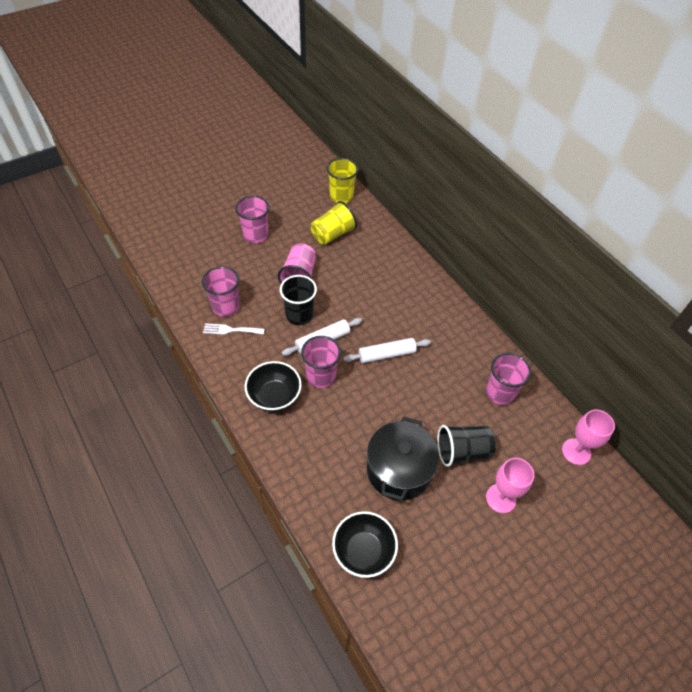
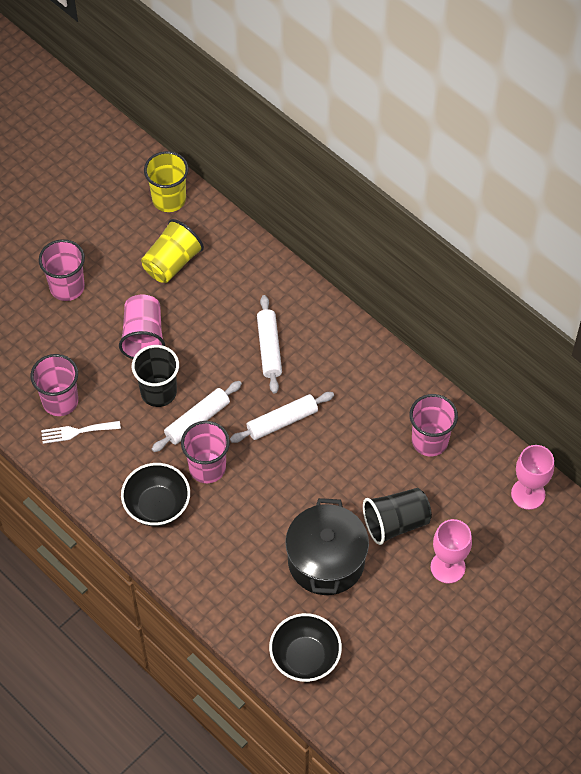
camera: 10 degrees left, 5 degrees up
none -> white rolling pin [257,295,282,394]

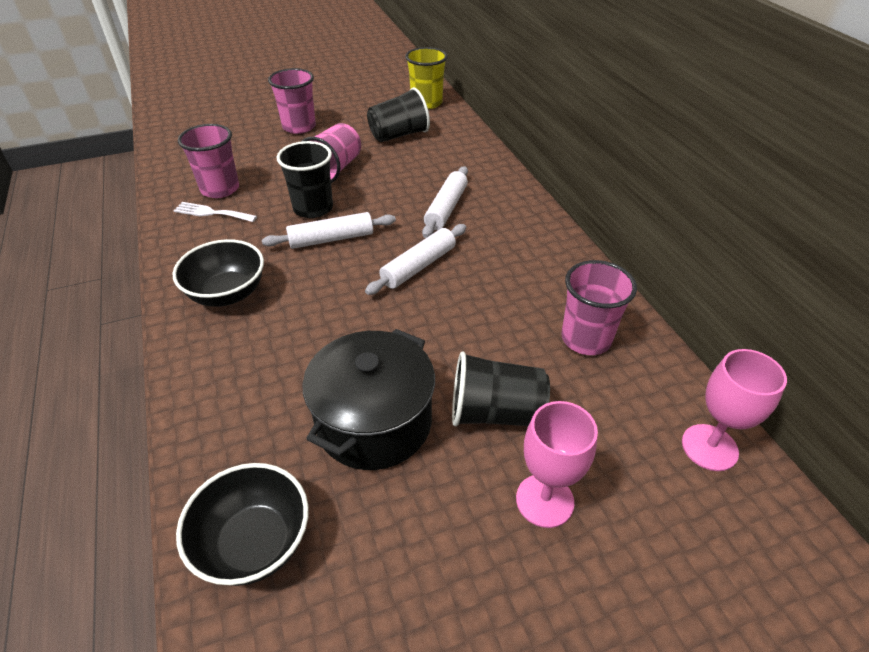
camera: 25 degrees right, 15 degrees down
yellow cup [141,219,204,283] -> black cup [367,87,430,142]
pink cup [181,421,230,483] -> none
white rolling pin [230,392,334,443] -> white rolling pin turned 45 degrees counterclockwise [365,224,466,295]

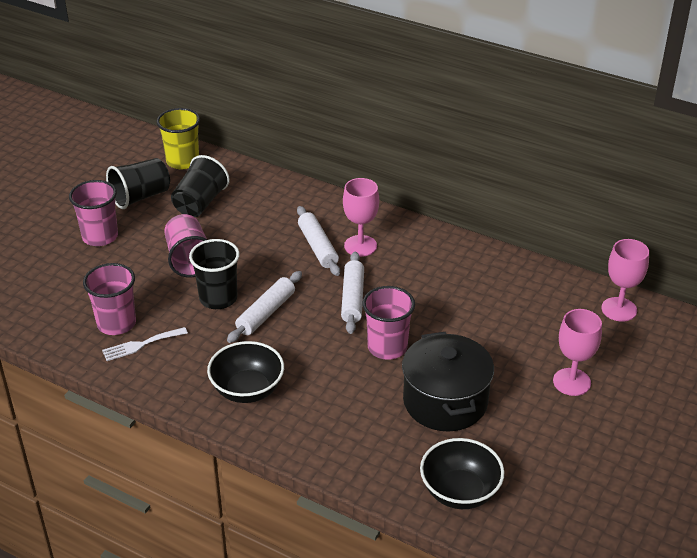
camera: 40 degrees left, 5 degrees down
black cup [452,351,550,426] -> black cup moved to [106,158,170,209]
pink cup [561,260,637,355] -> pink cup moved to [362,286,415,360]
none -> pink goblet [343,178,379,257]

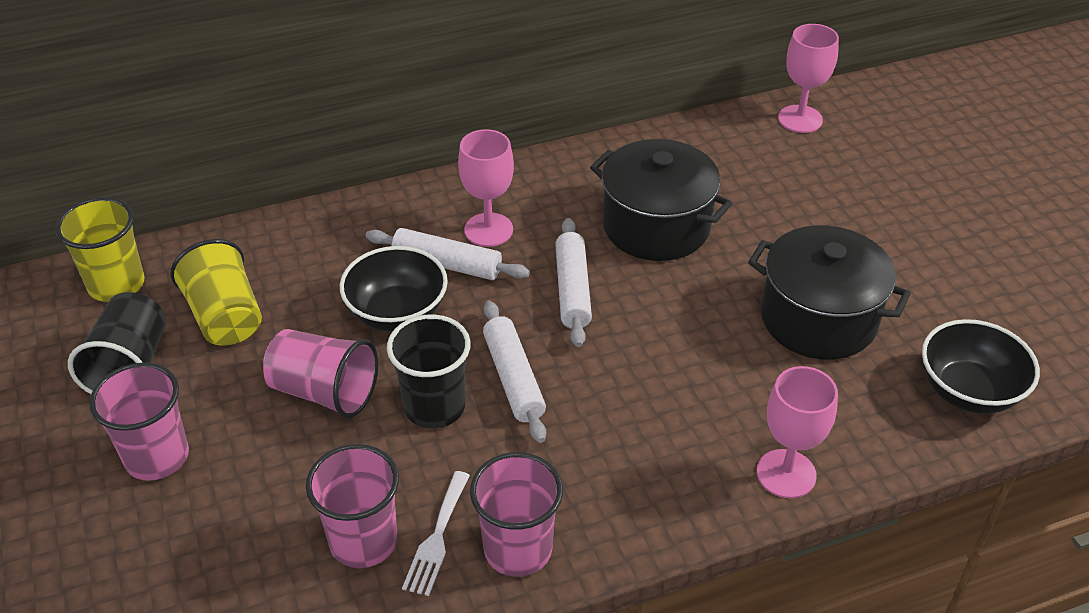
camera: 50 degrees left, 5 degrees up
black cup [171,155,230,217] -> yellow cup [170,239,262,346]
black bowl [207,341,284,403] -> black bowl moved to [340,246,448,332]
white rolling pin [341,252,364,334] -> white rolling pin turned 45 degrees clockwise [555,218,592,347]
pink cup [362,286,415,360] -> pink cup moved to [470,452,563,577]
pink goblet [553,309,602,396] -> pink goblet moved to [757,366,838,498]
none -> black pot [590,139,732,261]

